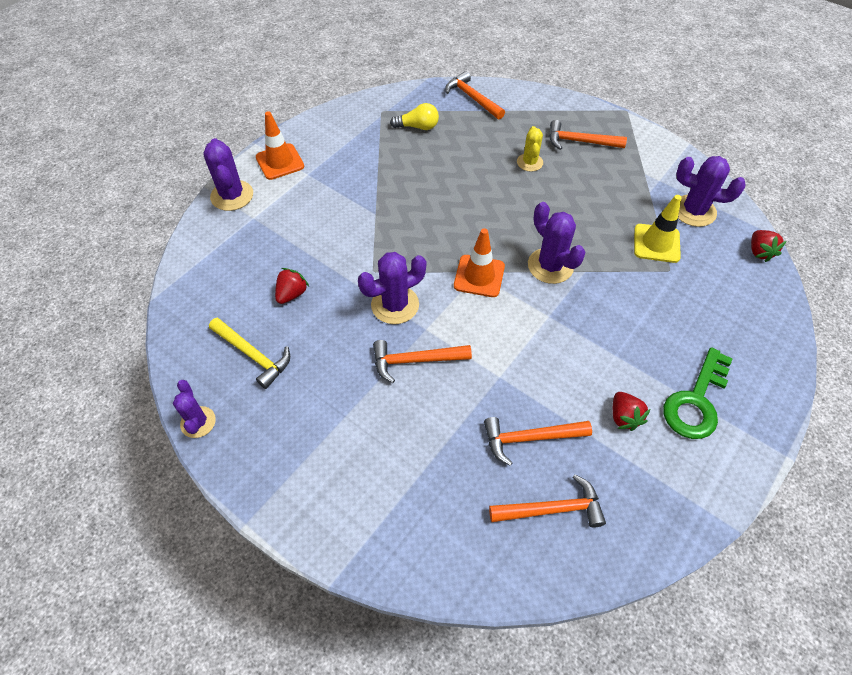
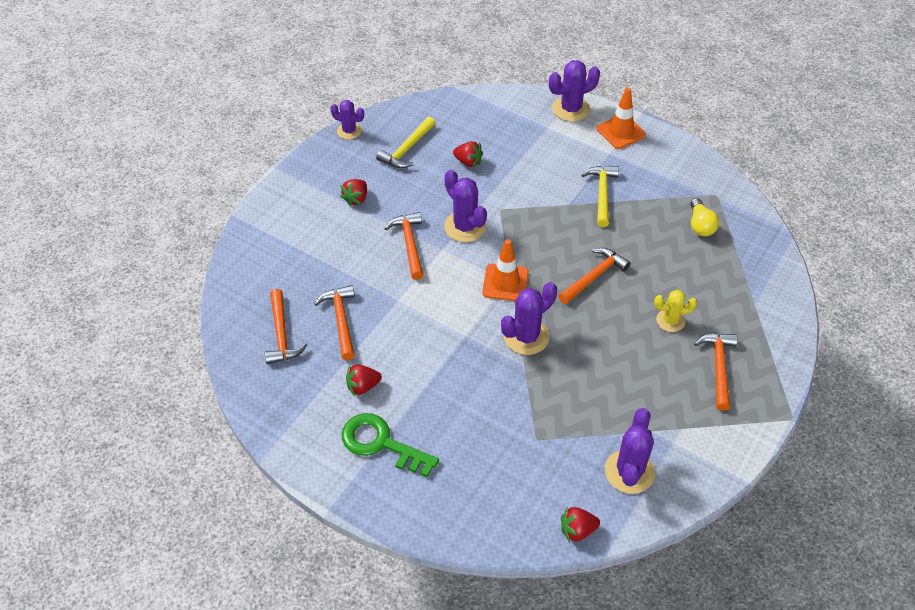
camera: 85 degrees right, 5 degrees down
purple cactus [173,380,216,438] -> purple cactus turned 45 degrees clockwise [330,100,364,139]
orange hammer [445,71,505,120] -> orange hammer moved to [559,248,631,304]
yellow traffic cone [634,195,682,263] -> none
none -> red strawberry [340,179,367,206]
none -> yellow hammer [582,166,619,227]

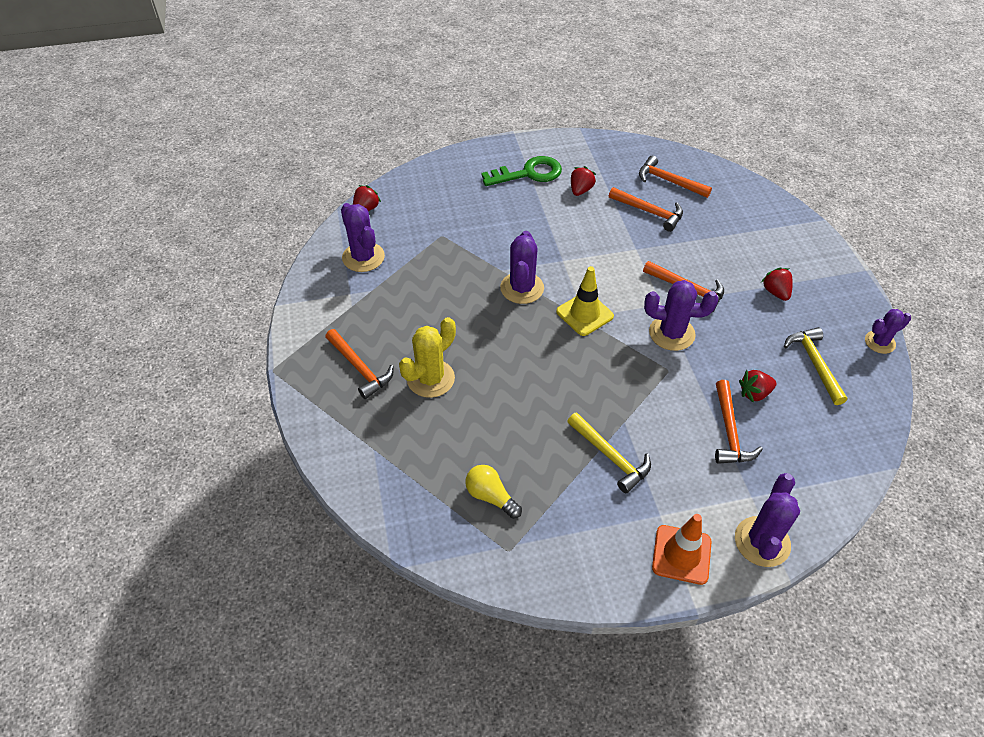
camera: 135 degrees right, 0 degrees up
orange traffic cone [482,239,529,301] -> yellow traffic cone [556,266,614,336]
orange hammer [559,248,631,304] -> orange hammer moved to [715,380,763,464]
yellow cactus [654,290,697,332] -> yellow cactus [399,317,456,398], size x1.55

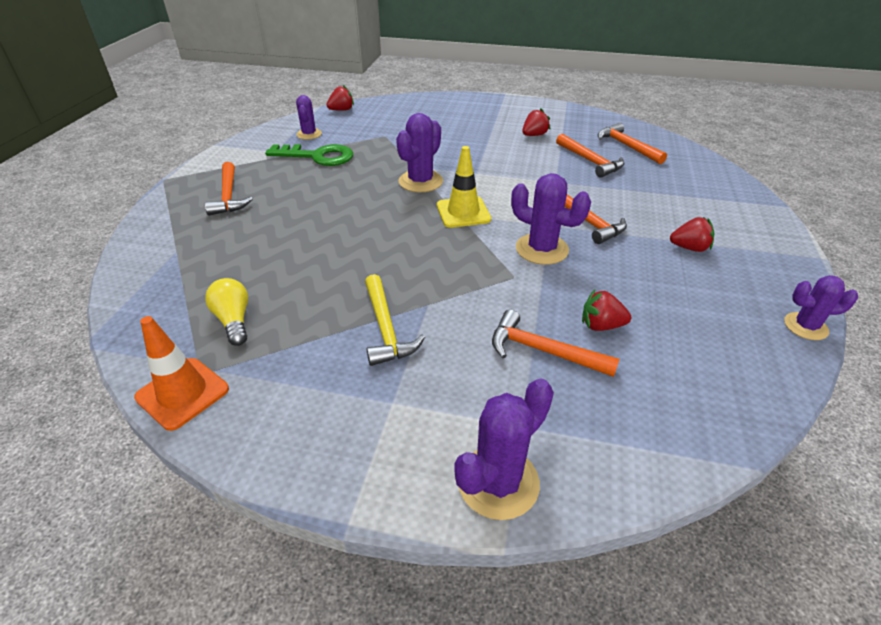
camera: 25 degrees right, 10 degrees down
purple cactus [341,203,385,272] -> purple cactus [296,95,322,140], size x0.65
yellow cactus [399,317,456,398] -> none
green key [481,156,562,186] -> green key moved to [265,144,353,166]
orange traffic cone [652,514,712,585] -> orange traffic cone moved to [134,316,229,431]
orange hammer [715,380,763,464] -> orange hammer turned 90 degrees clockwise [492,310,620,377]
red strawberry [761,268,793,301] -> red strawberry turned 90 degrees clockwise [670,217,714,252]
yellow hammer [784,327,847,405] -> none

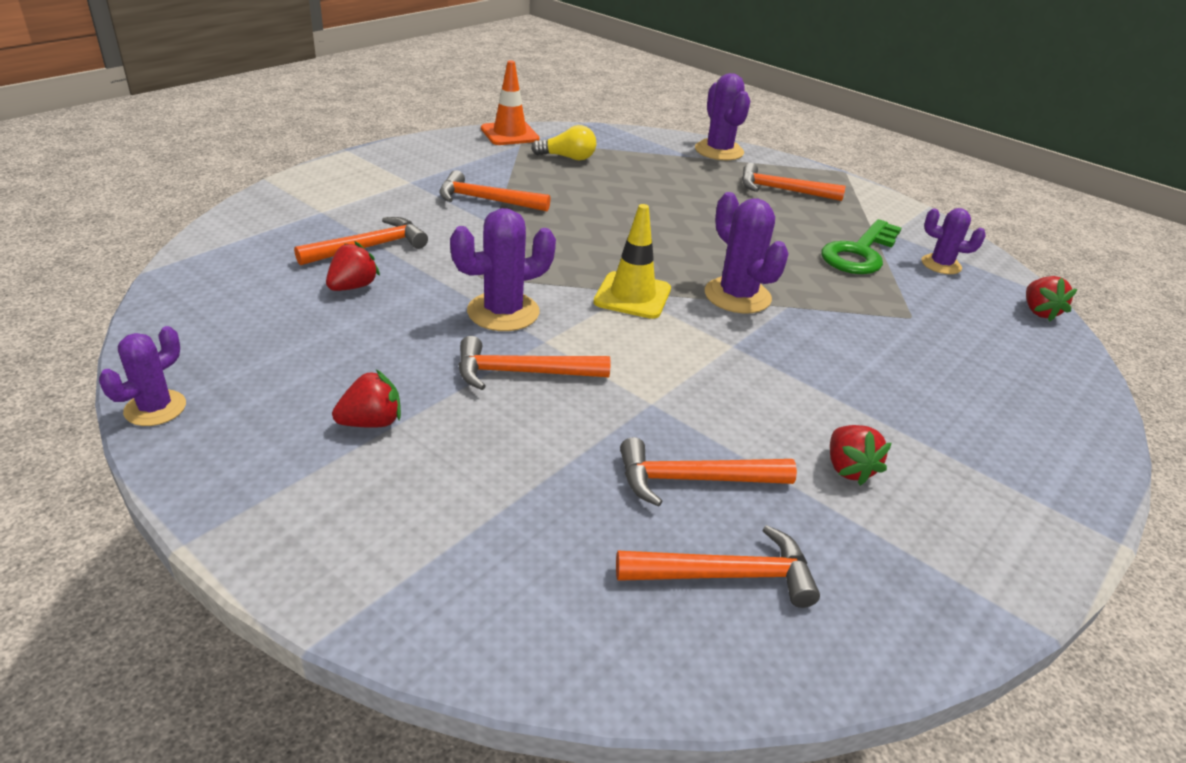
camera: 115 degrees right, 5 degrees down
yellow hammer [365,274,425,366] -> orange hammer [439,170,550,211]
purple cactus [454,379,554,520] -> purple cactus moved to [695,73,750,160]
red strawberry [670,217,714,252] -> red strawberry turned 150 degrees counterclockwise [332,370,401,428]

